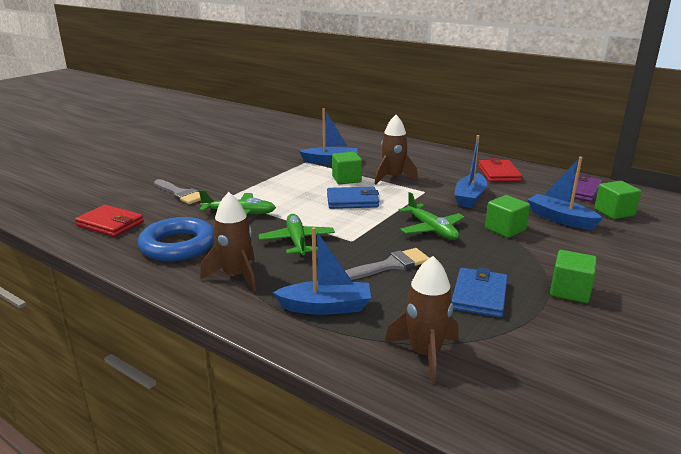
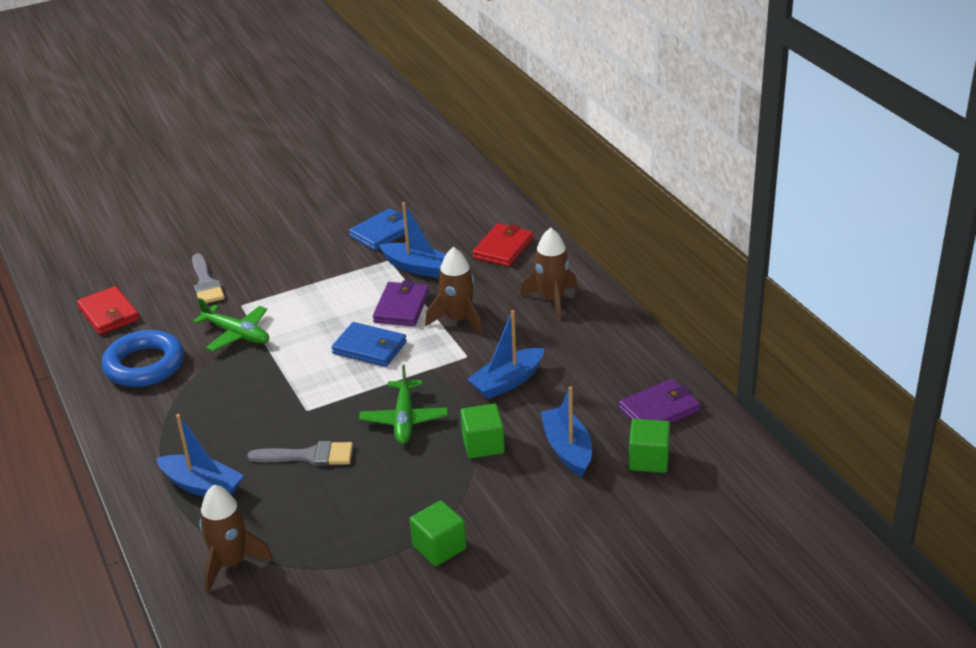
camera: 30 degrees right, 10 degrees up
brown rocket [200,192,256,291] -> brown rocket moved to [520,228,577,320]
green plane [259,214,335,256] -> none
green cube [332,152,362,184] -> purple wallet [373,280,429,326]
blue wallet [451,267,508,318] -> blue wallet moved to [349,208,408,250]
red wallet [478,158,522,182] -> red wallet moved to [472,223,533,267]

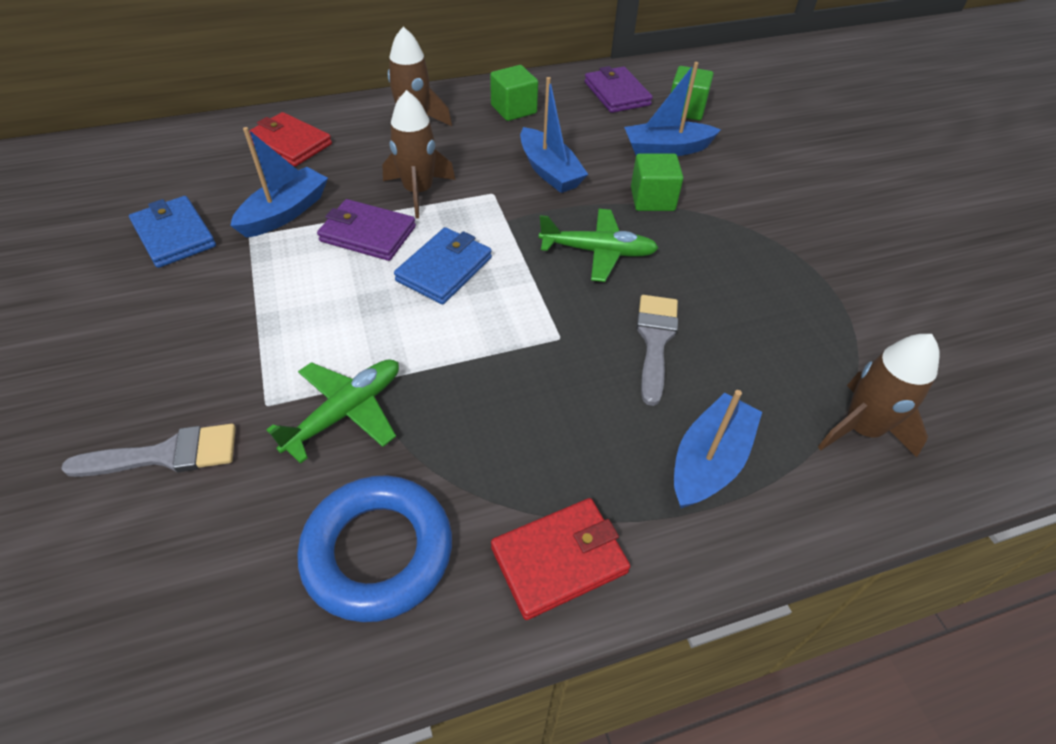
camera: 85 degrees left, 15 degrees up
red wallet [77,286,140,335] -> red wallet moved to [491,498,630,620]
green cube [410,500,466,566] -> green cube moved to [490,65,538,121]

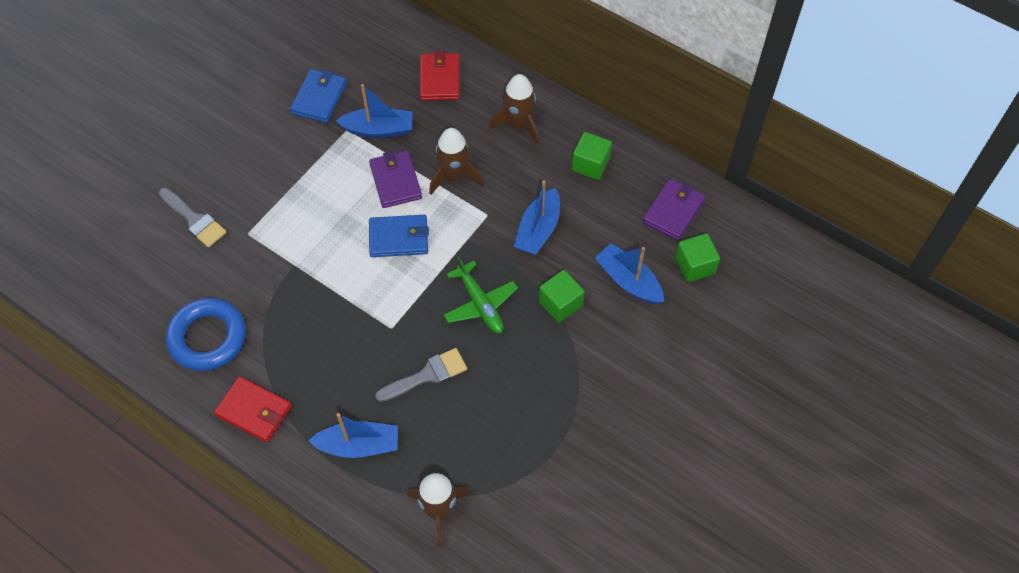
camera: 55 degrees right, 10 degrees up
green plane [266,359,399,464] -> none

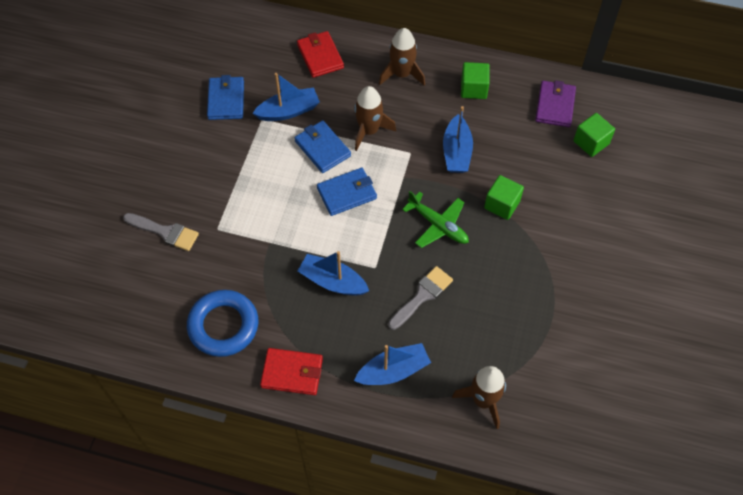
camera: 20 degrees left, 0 degrees up
purple wallet [369,150,422,208] -> blue wallet [294,120,351,173]
blue boat [595,243,664,304] -> blue boat moved to [298,251,369,296]

